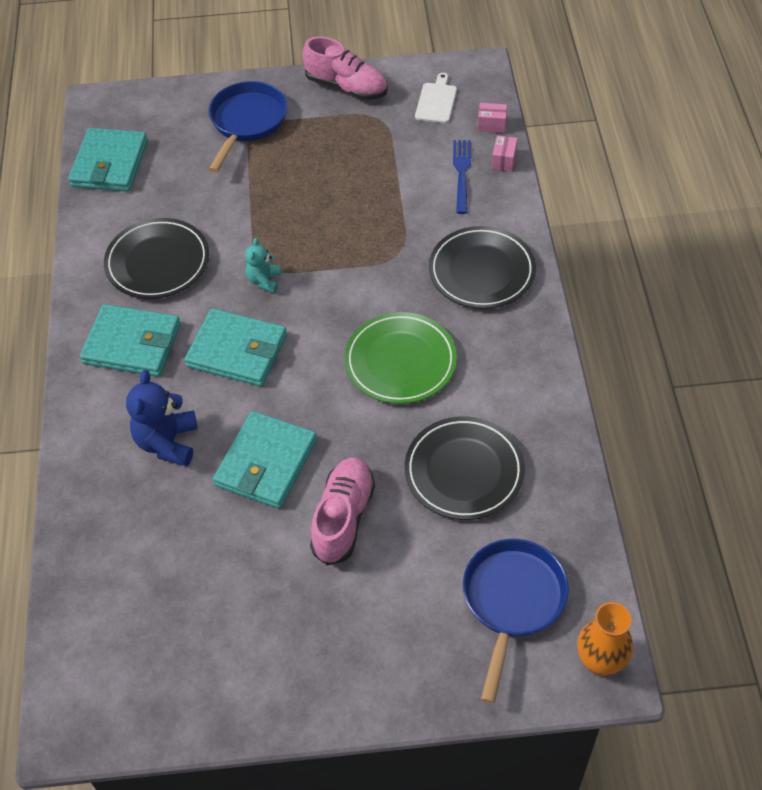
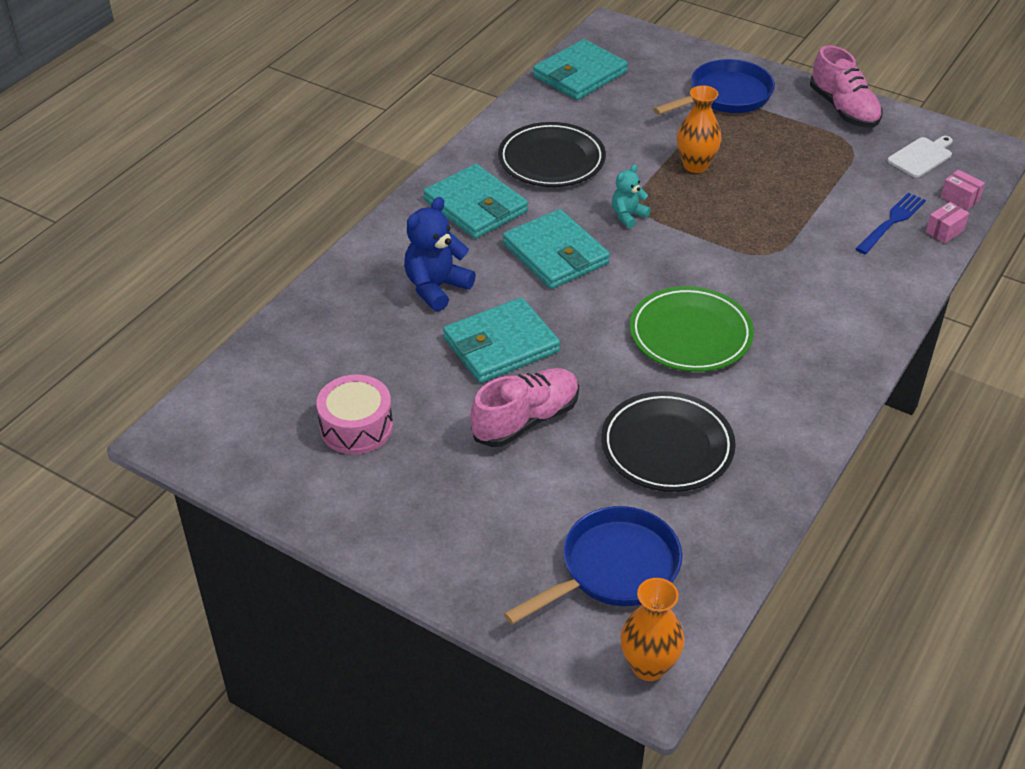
camera: 35 degrees right, 10 degrees down
black plate [429,226,536,309] -> none
none -> pink drum [316,375,393,454]
none -> orange vase [677,85,722,173]

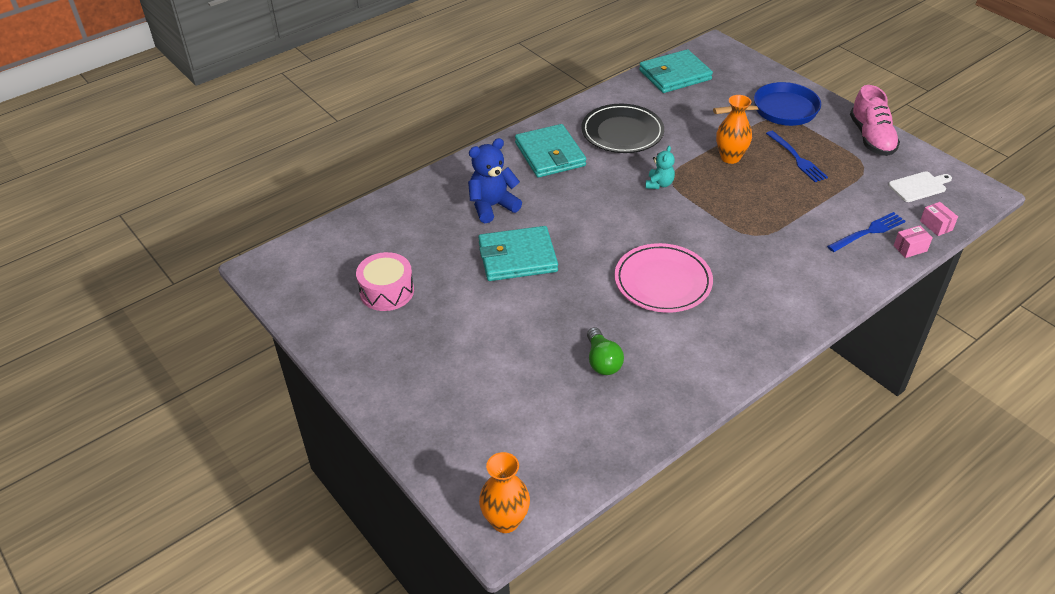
camera: 20 degrees right, 0 degrees up
pink shoe [471,368,579,447] -> none
turquoise wallet [503,209,610,289] -> none
blue pan [504,506,682,625] -> none
black plate [601,391,736,492] -> green light bulb [587,327,624,375]
turquoise teddy bear [612,165,651,228] -> turquoise teddy bear turned 135 degrees clockwise [645,146,675,189]
green plate [630,286,754,372] -> pink plate [614,243,713,313]
none -> blue fork [766,131,828,182]

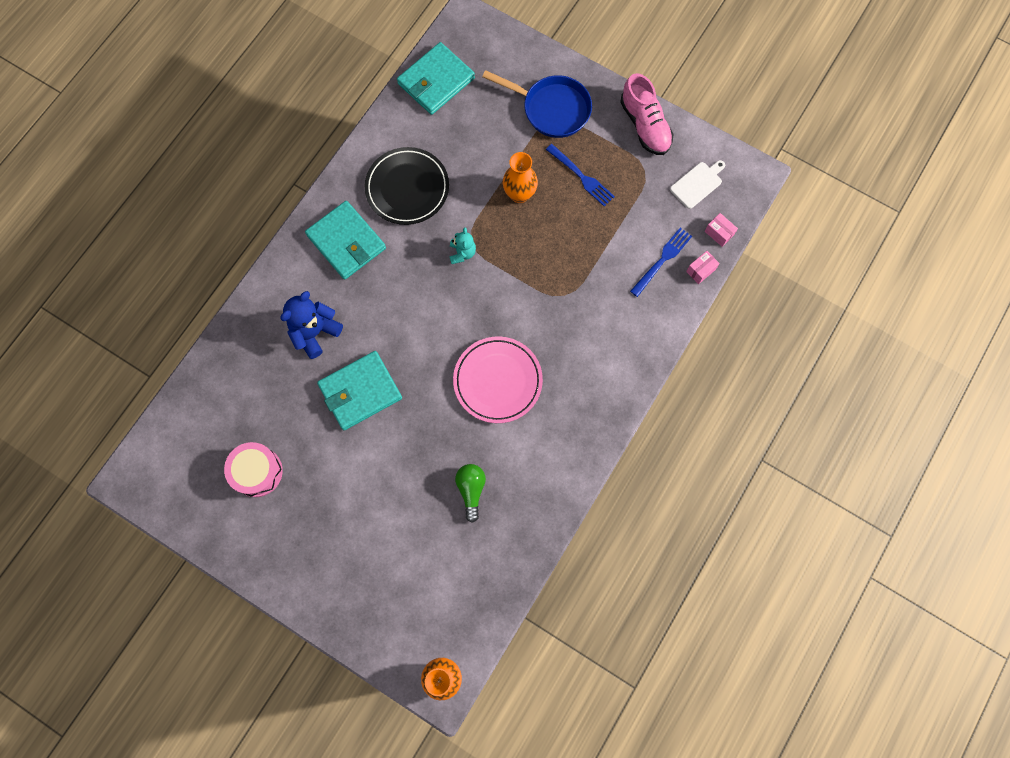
camera: 20 degrees left, 30 degrees up
green light bulb [587,327,624,375] -> green light bulb turned 150 degrees counterclockwise [455,464,486,523]
blue pan [713,82,821,126] -> blue pan turned 60 degrees clockwise [482,70,592,138]

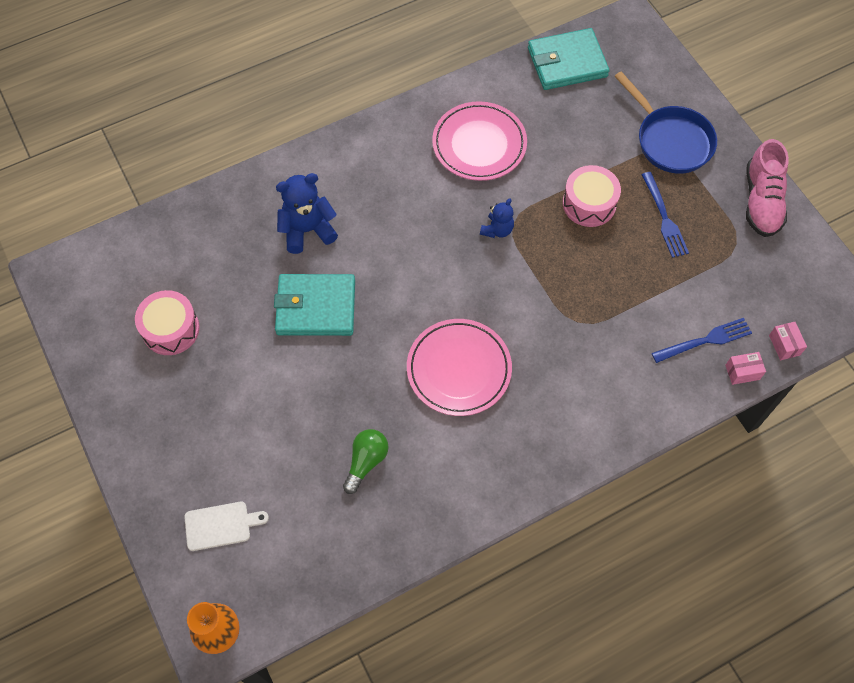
camera: 30 degrees right, 10 degrees down
turquoise wallet [305,201,386,280] -> none
black plate [365,147,449,225] -> pink plate [432,101,527,181]
turquoise teddy bear [450,227,476,264] -> blue teddy bear [480,198,514,238]
orange vase [503,152,538,203] -> pink drum [563,165,621,227]
white cutting board [670,160,725,209] -> white cutting board moved to [184,502,269,551]

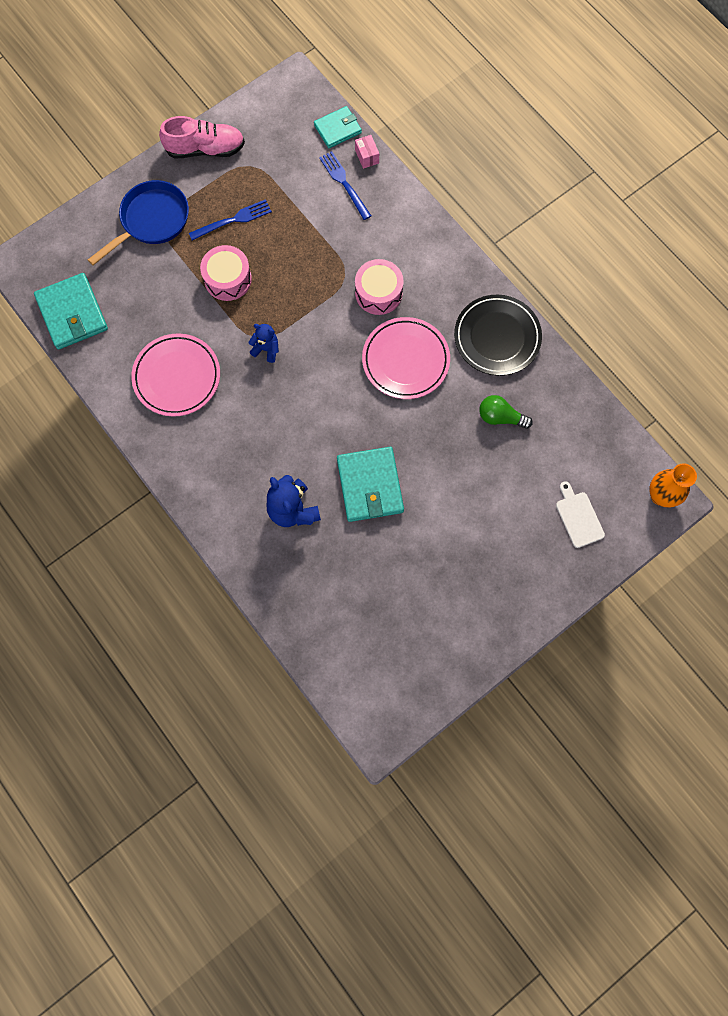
camera: 100 degrees left, 10 degrees up
pink drum [135,290,200,355] -> pink drum moved to [355,259,404,315]
pink box [769,322,807,360] -> turquoise wallet [314,106,362,148]
none -> black plate [454,295,542,376]

